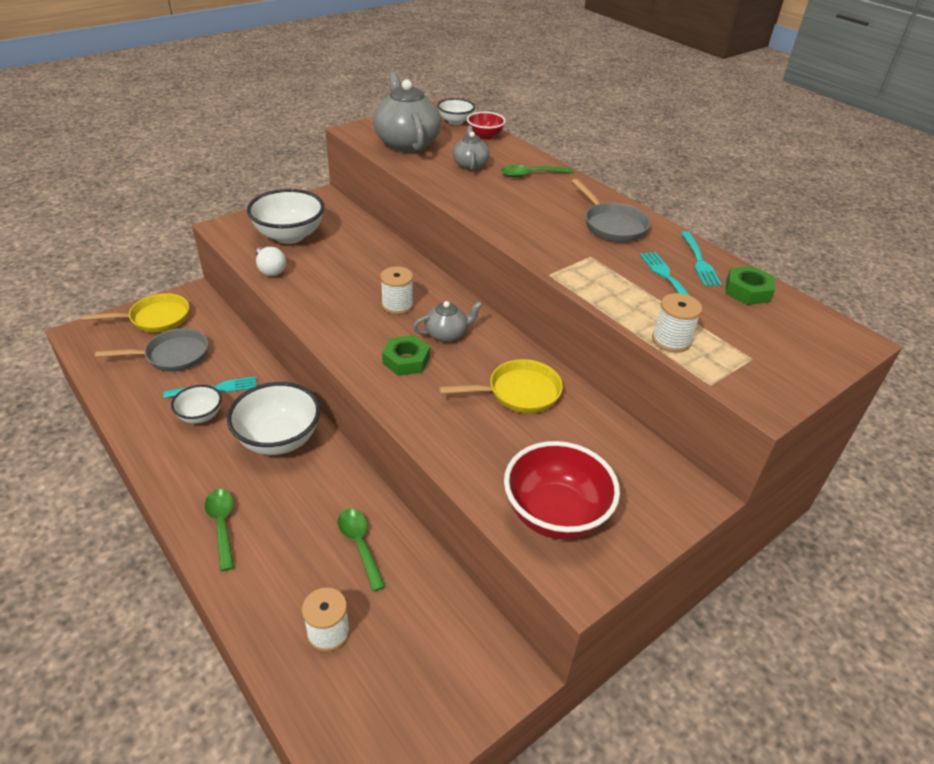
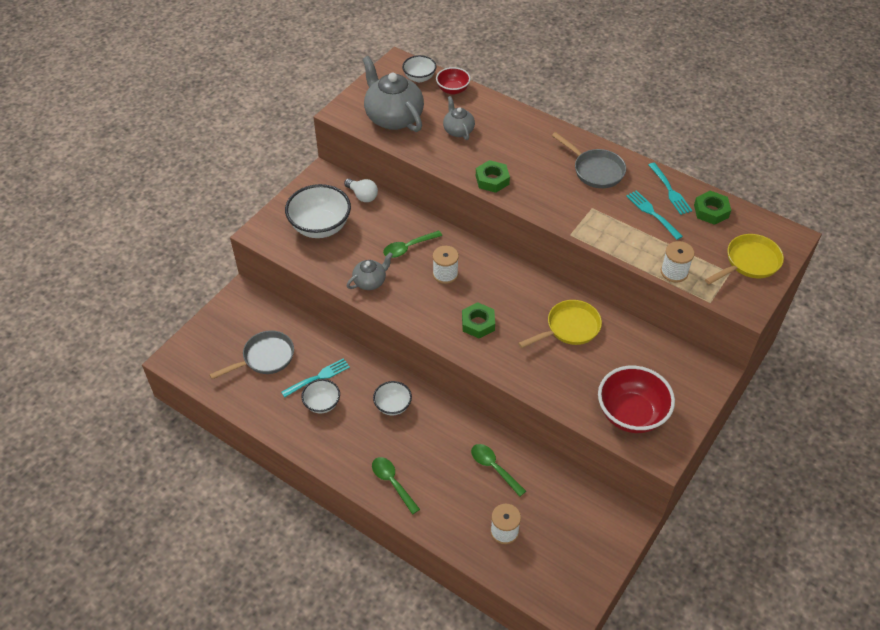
camera: 15 degrees left, 10 degrees up
yellow pan [82,293,189,332] -> yellow pan moved to [705,234,784,285]
white bowl [227,382,321,455] -> white bowl [373,381,412,416], size x0.56
white light bulb [256,247,286,276] -> white light bulb moved to [344,178,378,202]
grey teapot [413,301,482,342] -> grey teapot moved to [347,252,393,290]
green spoon [501,165,573,177] -> green spoon moved to [383,230,442,258]
none -> green nut [476,160,510,193]

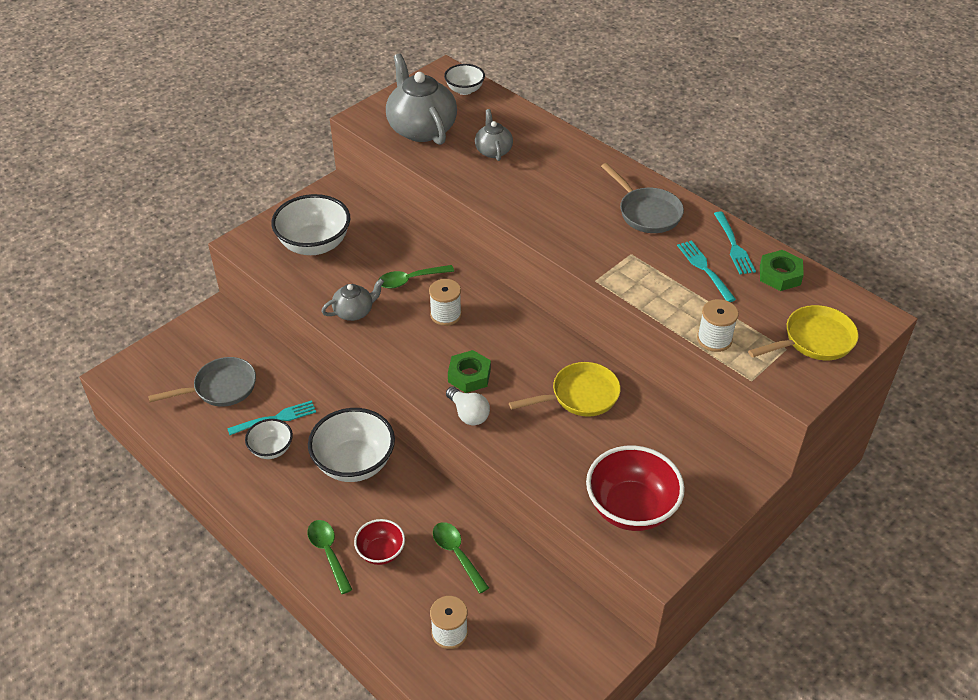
camera: 10 degrees right, 5 degrees down
white light bulb [344,178,378,202] -> white light bulb moved to [446,387,490,425]
white bowl [373,381,412,416] -> white bowl [308,408,395,482], size x1.80
red bowl [436,67,471,95] -> red bowl moved to [354,519,405,565]
green nut [476,160,510,193] -> none

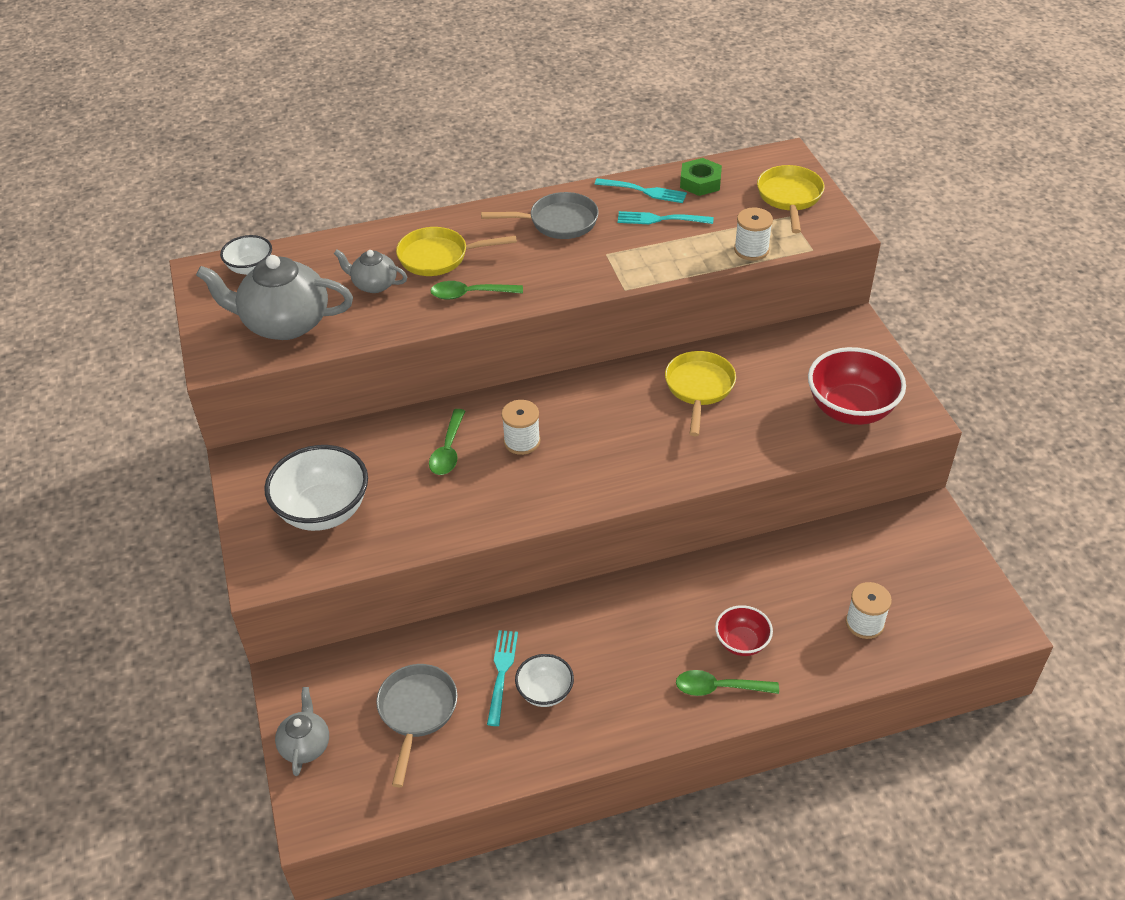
camera: 60 degrees left, 0 degrees up
white bowl [308,408,395,482] -> none
grey teapot [321,279,384,321] -> grey teapot moved to [275,687,329,776]
green spoon [433,522,489,594] -> green spoon moved to [430,281,523,300]
white light bulb [446,387,490,425] -> none
green nut [448,350,491,393] -> none
none -> yellow pan [396,227,517,276]

